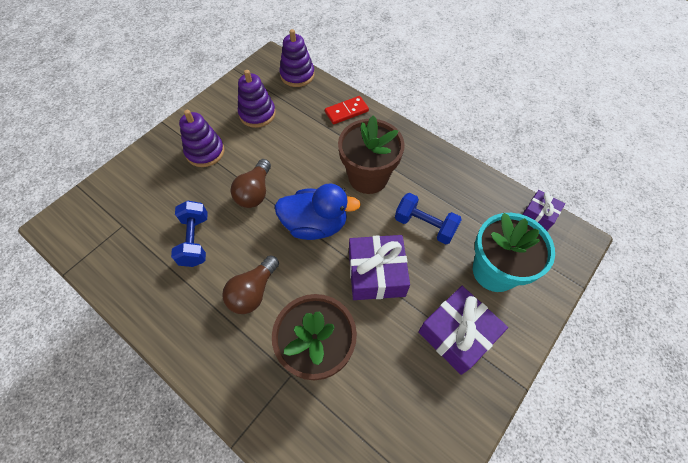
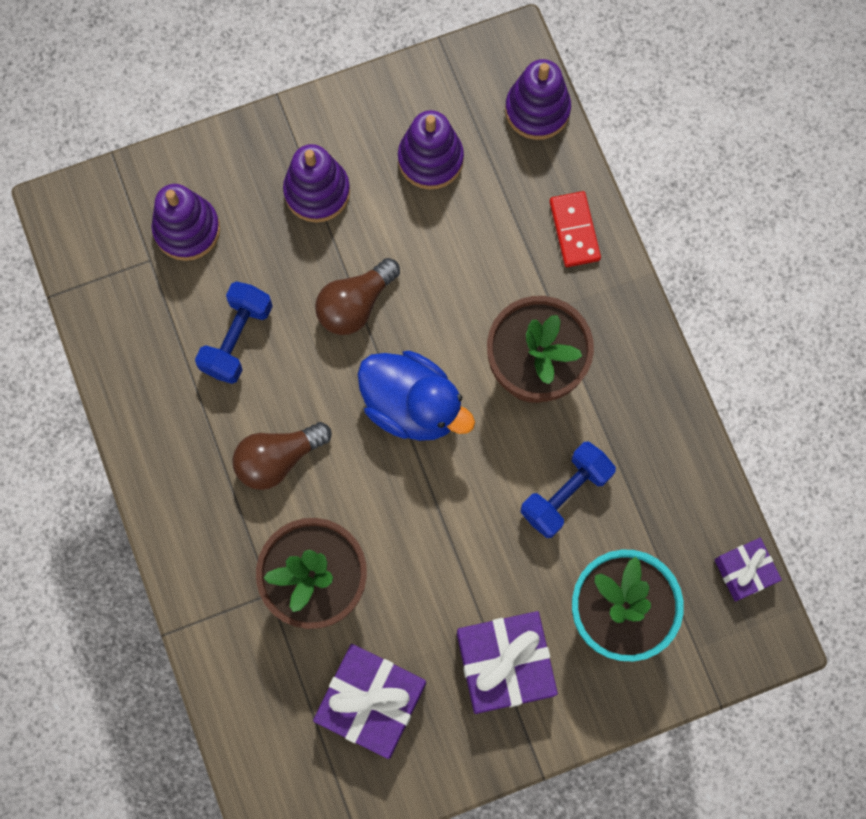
camera: 30 degrees right, 15 degrees up
red domino [325,96,369,124] -> red domino turned 75 degrees clockwise [549,191,601,267]
purple gift [349,235,410,300] -> purple gift moved to [313,644,426,759]
blue dumbbell [395,193,462,244] -> blue dumbbell turned 75 degrees clockwise [520,442,616,538]
none -> purple stacking toy [151,184,220,261]

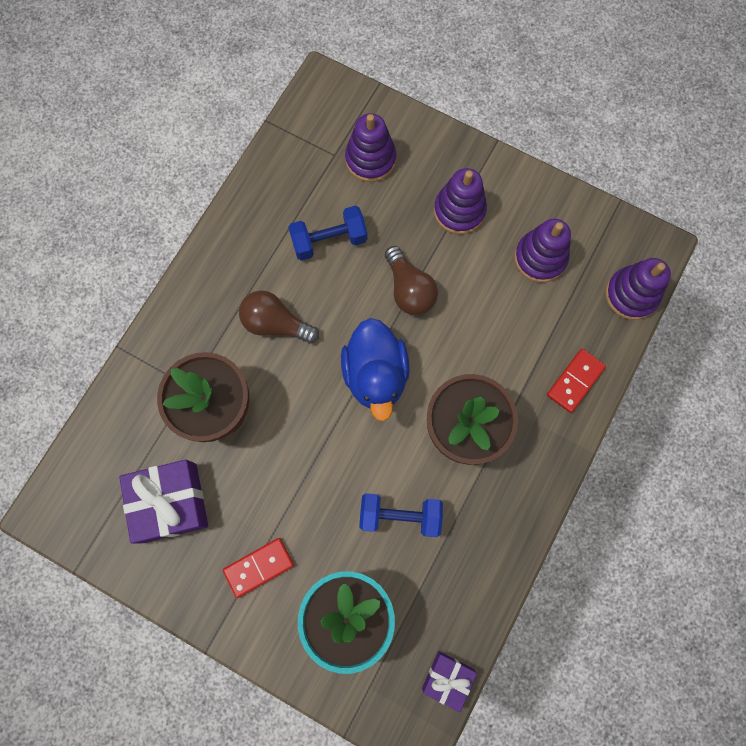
camera: 50 degrees right, 0 degrees up
brown light bulb [315,258,400,335] -> brown light bulb turned 120 degrees counterclockwise [385,246,438,315]
purple gift [457,611,558,714] -> red domino [223,538,294,598]

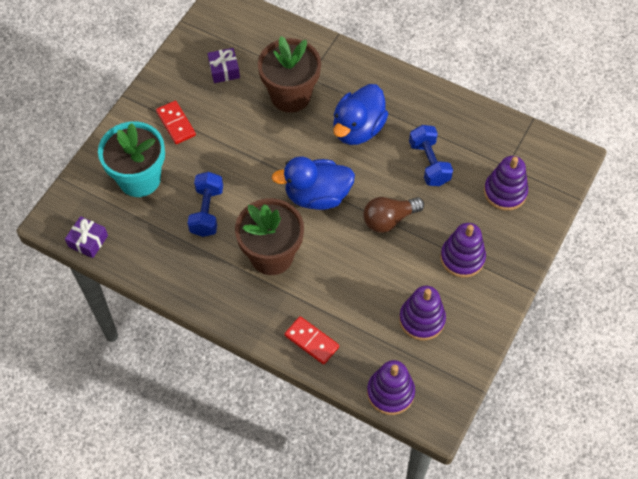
camera: 90 degrees right, 15 degrees down
purple gift [119,459,208,543] -> purple gift [208,48,240,83], size x0.57
brown light bulb [239,290,319,344] -> blue duck [333,84,388,145]

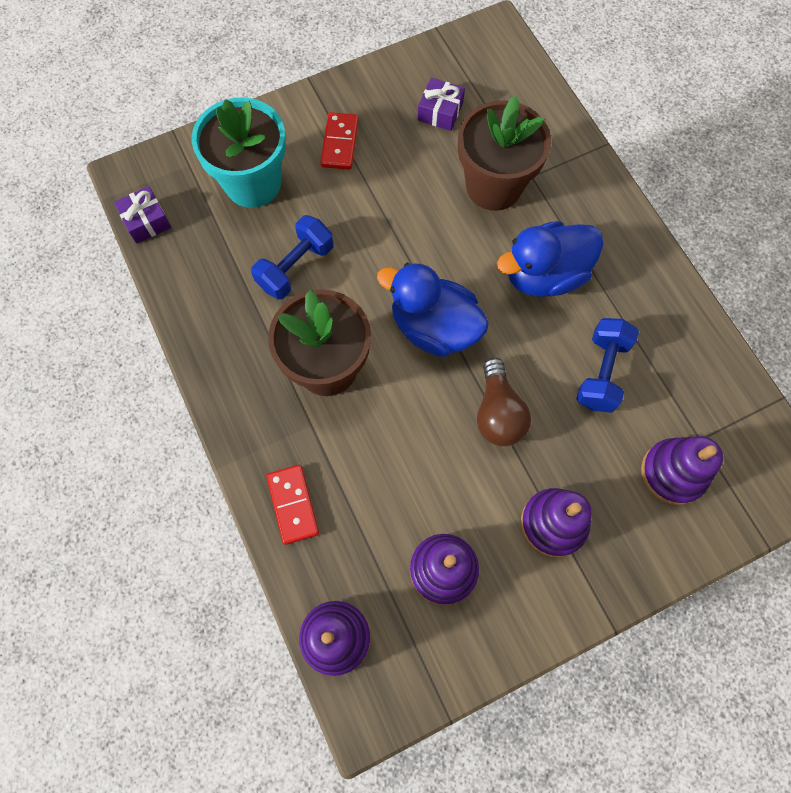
camera: 35 degrees right, 10 degrees up
brown light bulb [363,197,424,233] -> brown light bulb turned 105 degrees counterclockwise [477,357,531,446]

